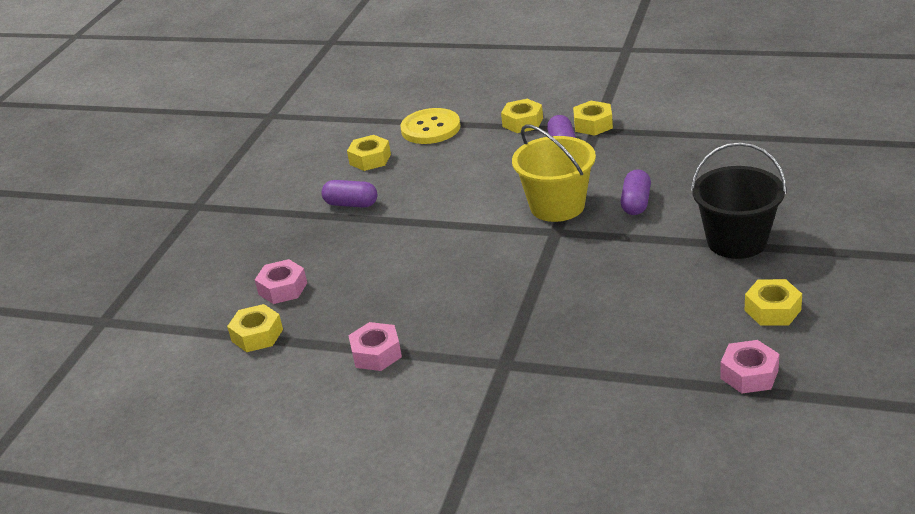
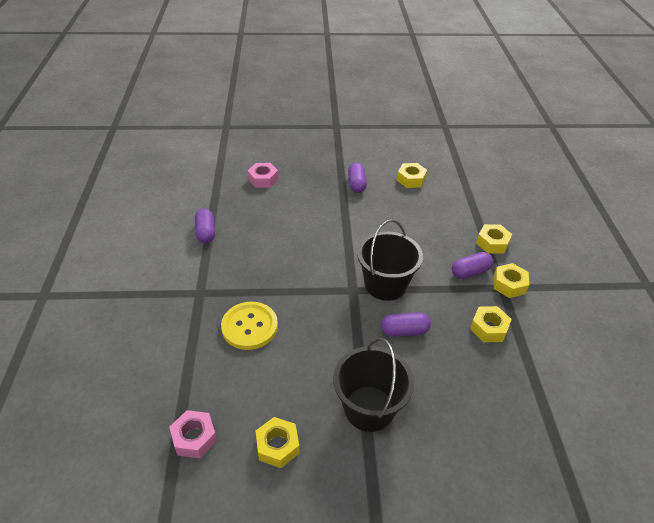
camera: 65 degrees right, 10 degrees up
yellow nut [227,304,283,352] -> yellow nut moved to [470,306,512,342]
pink nut [348,322,402,371] -> purple capsule [195,209,215,243]
yellow button [400,108,460,144] -> yellow button moved to [221,302,278,350]
yellow bucket [512,124,596,222] -> black bucket [357,219,423,301]

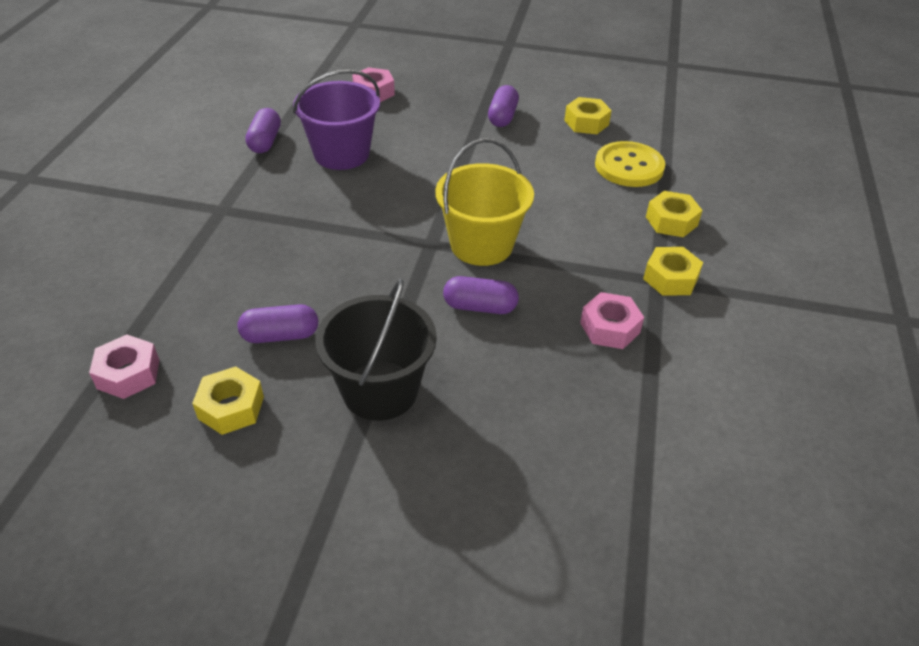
camera: 15 degrees right, 0 degrees up
yellow button [221,302,278,350] -> yellow button moved to [595,141,666,187]
black bucket [357,219,423,301] -> yellow bucket [436,138,534,266]
purple capsule [452,252,493,279] -> purple capsule moved to [238,304,318,343]
yellow nut [470,306,512,342] -> pink nut [580,292,644,349]
none -> purple bucket [293,69,380,170]

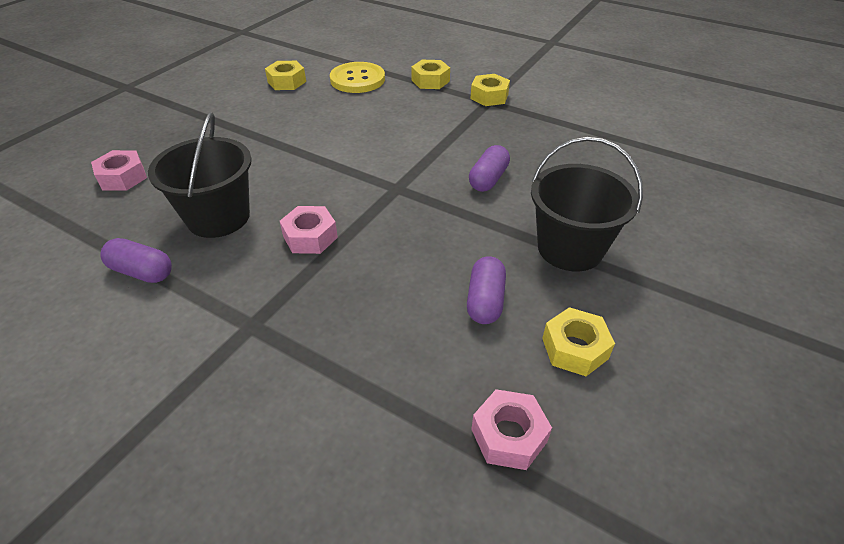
camera: 70 degrees left, 0 degrees up
purple bucket [293,69,380,170] -> black bucket [148,112,252,238]
yellow bucket [436,138,534,266] -> none
purple capsule [488,85,519,127] -> none
pink nut [580,292,644,349] -> pink nut moved to [280,206,338,254]

